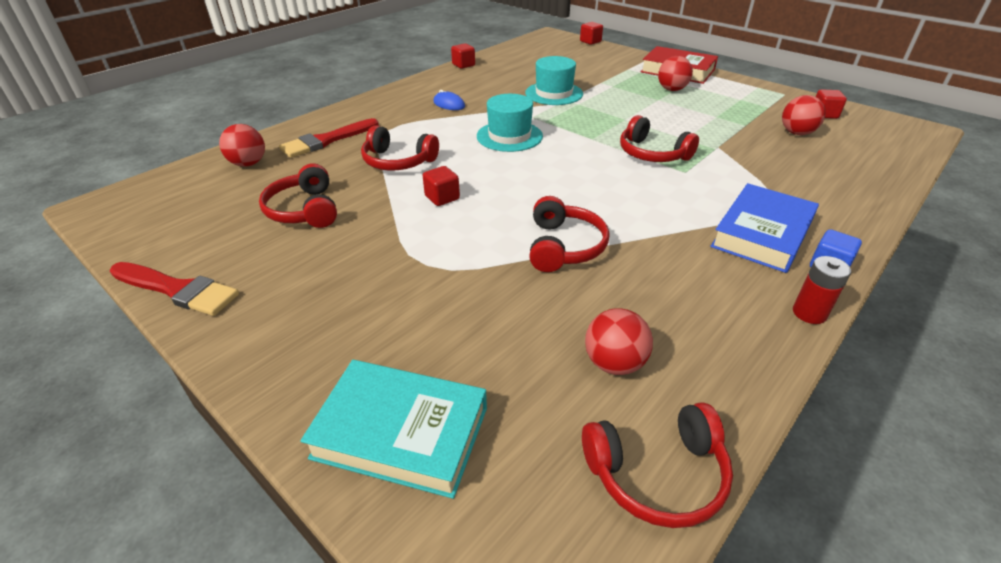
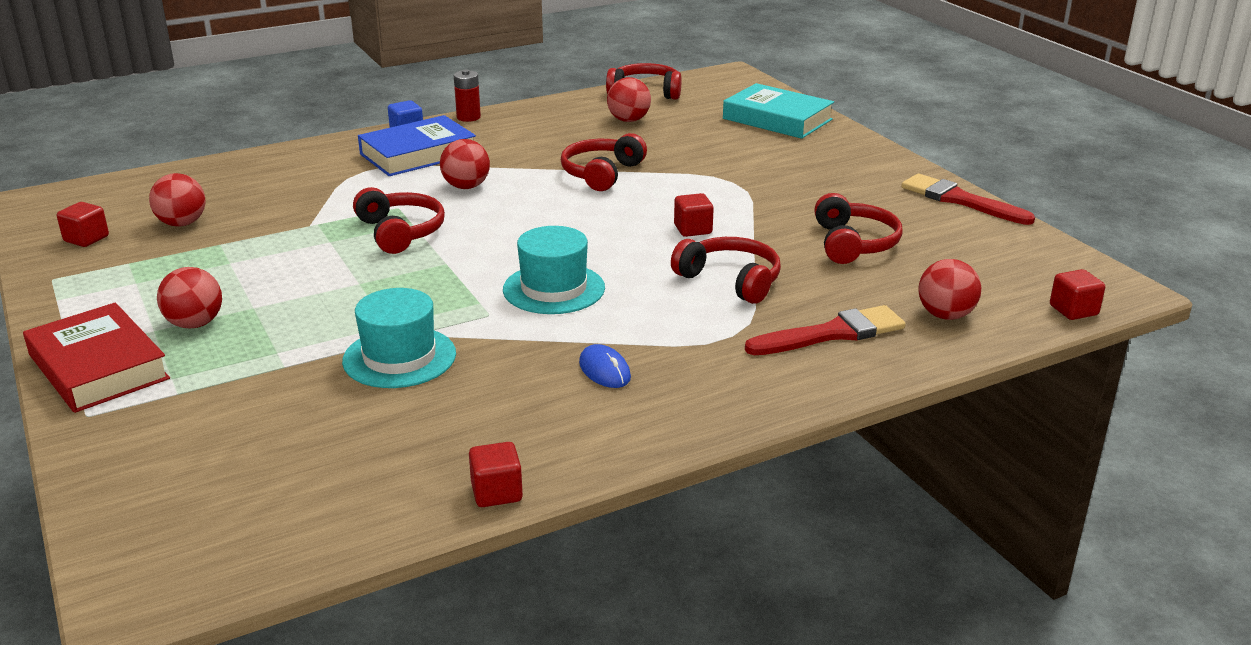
camera: 160 degrees left, 10 degrees down
red cube [580,22,603,45] -> red cube moved to [1050,269,1105,320]
none -> red ball [440,139,490,189]

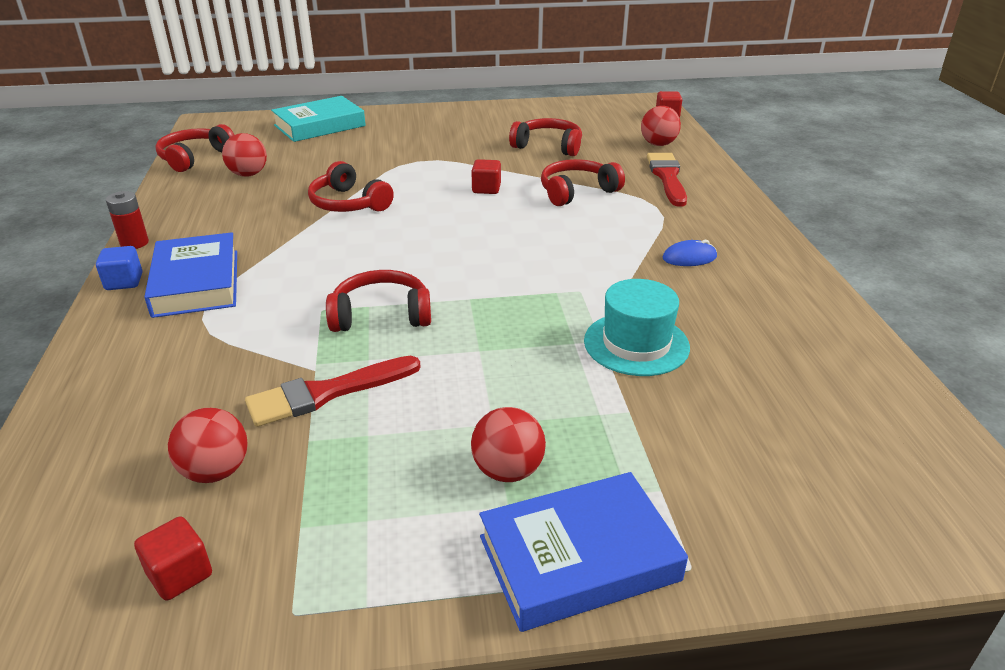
camera: 70 degrees left, 5 degrees up
red book [23,303,170,413] -> blue book [479,472,688,632]
red ball [440,139,490,189] -> none
red cube [469,442,523,507] -> none
turquoise hat [503,226,605,314] -> none
red brush [901,174,1035,225] -> red brush moved to [245,356,421,427]

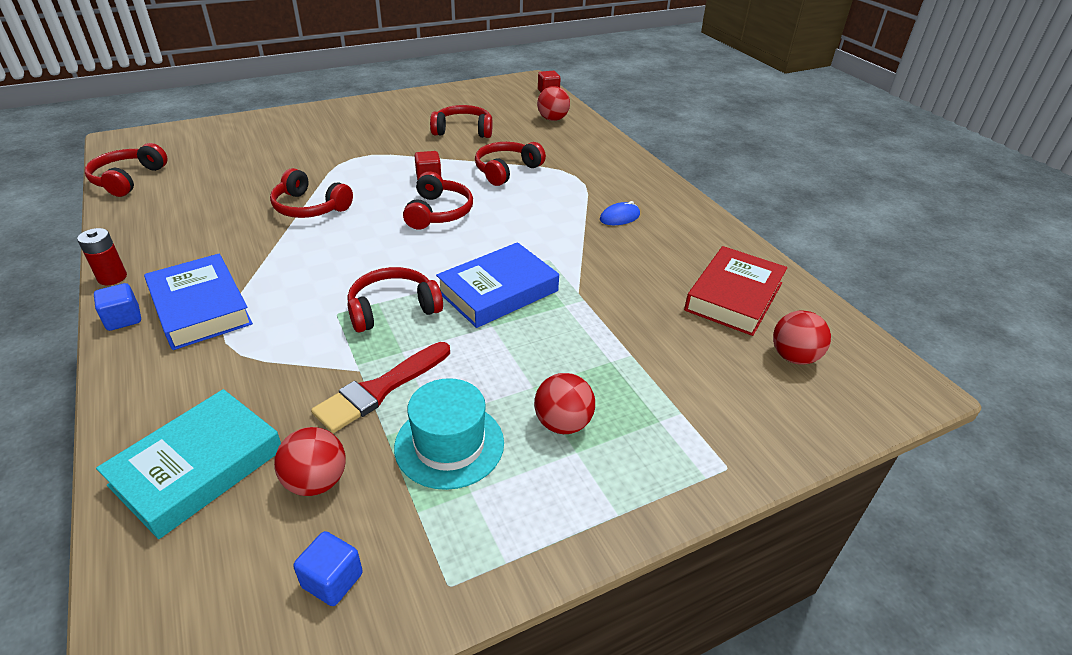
camera: 20 degrees left, 5 degrees up
red cube [134,516,212,601] -> blue cube [293,531,363,606]
red ball [222,133,267,177] -> red ball moved to [773,311,831,365]
turquoise book [271,96,366,142] -> turquoise book moved to [96,389,281,539]
blue book [479,472,688,632] -> blue book moved to [436,242,559,328]
turquoise hat [584,279,690,376] -> turquoise hat moved to [394,378,504,490]
red brush [647,153,687,207] -> none
none -> red headphones [403,171,473,230]
none -> red book [684,246,787,336]

